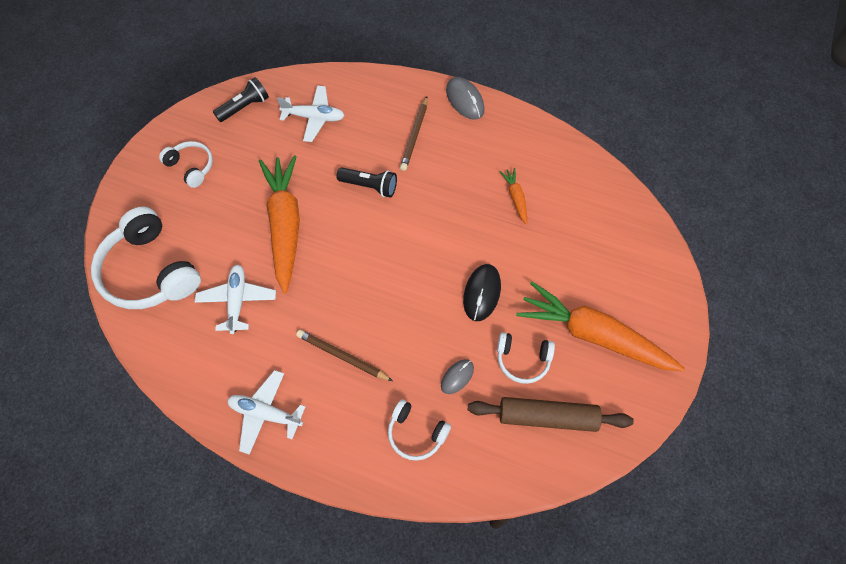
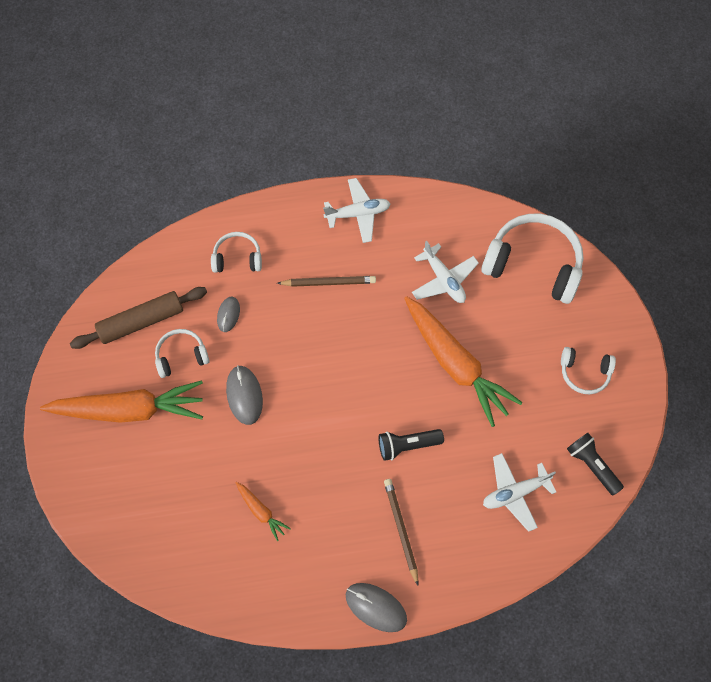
camera: 150 degrees right, 5 degrees up
black flashlight [213,77,269,122] -> black flashlight turned 120 degrees clockwise [567,433,624,495]
black mouse [463,264,501,321] -> grey mouse [226,366,263,425]

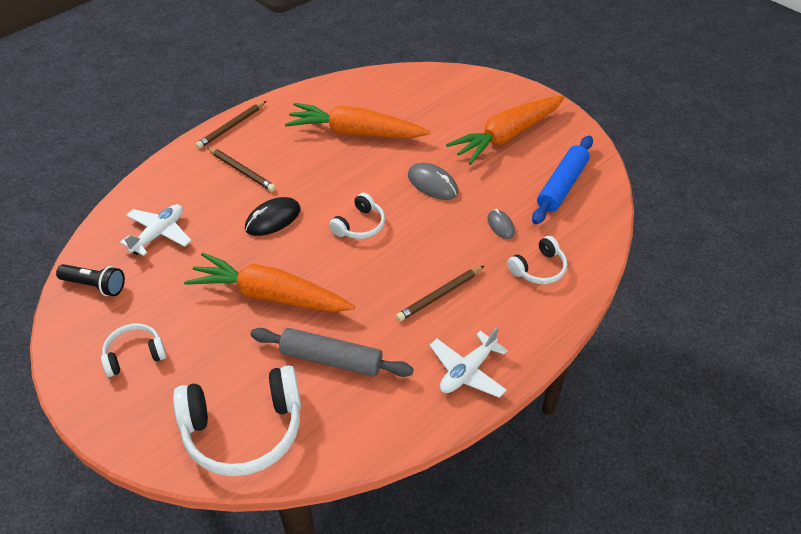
camera: 145 degrees right, 20 degrees down
brown rolling pin [70,287,207,349] -> blue rolling pin [532,136,593,224]
white headphones [155,329,210,378] -> white headphones moved to [329,193,385,239]
orange carrot [236,482,291,541] -> orange carrot [285,103,430,138], size x2.29
grey mouse [346,583,407,632] -> brown pencil [196,101,266,149]
black flashlight [379,429,444,461] -> black mouse [245,197,301,236]
white plane [412,241,479,303] -> grey rolling pin [250,328,413,377]

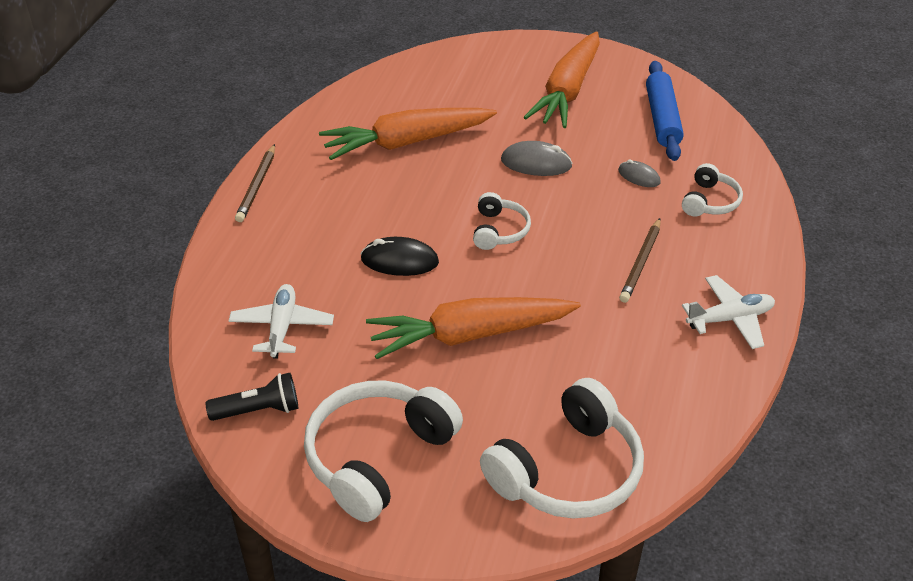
camera: 30 degrees left, 5 degrees down
white headphones [101,324,167,377] -> white headphones [304,381,463,522], size x1.91
brown pencil [207,147,276,192] -> none
black mouse [245,197,301,236] -> black mouse turned 75 degrees clockwise [361,237,439,276]
grey rolling pin [250,328,413,377] -> none
white plane [430,327,508,398] -> white plane turned 120 degrees counterclockwise [682,275,775,349]

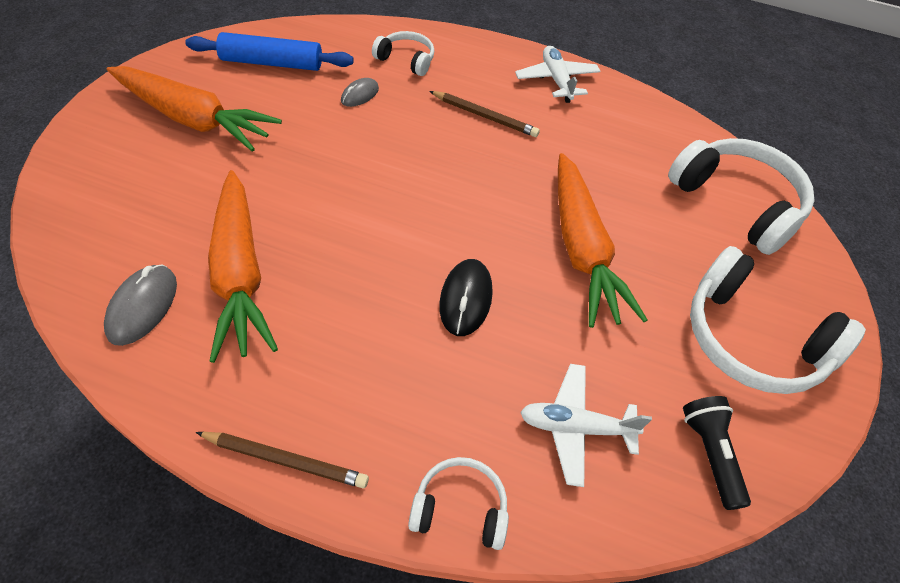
camera: 90 degrees left, 10 degrees up
white headphones [473,192,531,250] -> white headphones moved to [408,457,509,550]
grey mouse [501,141,573,176] -> grey mouse moved to [104,264,177,346]

